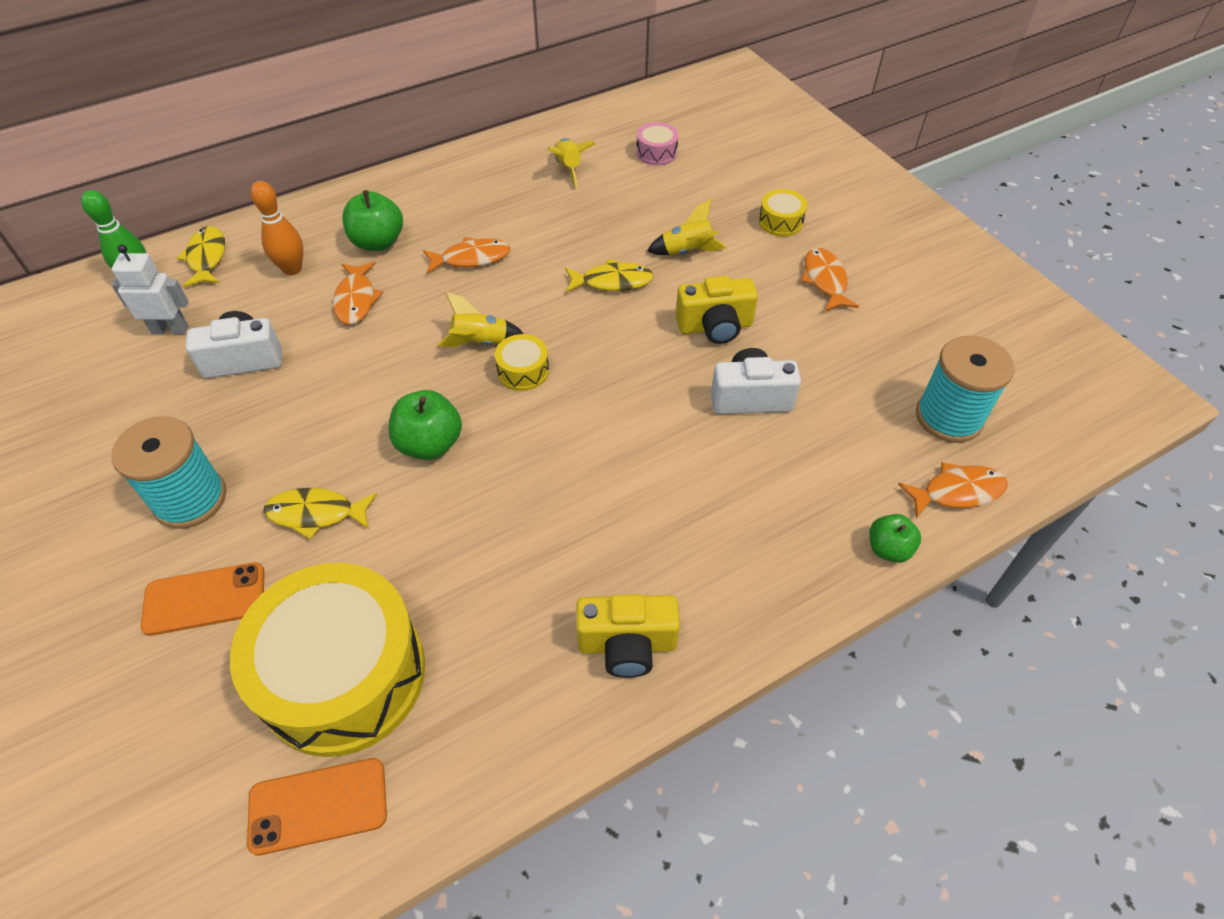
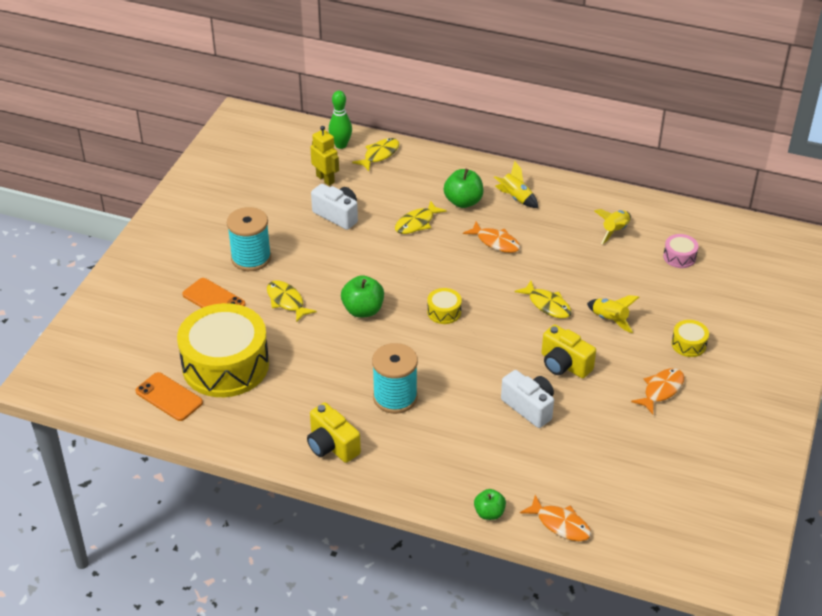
camera: 50 degrees right, 10 degrees down
white robot [112,244,189,334] -> yellow robot [310,126,339,186]
orange bowling pin [250,181,303,276] -> none
orange fish [333,262,383,325] -> yellow fish [395,200,447,234]
yellow rocket [437,292,524,347] -> yellow rocket moved to [494,161,538,208]
turquoise spool [916,335,1015,443] -> turquoise spool moved to [372,343,418,414]

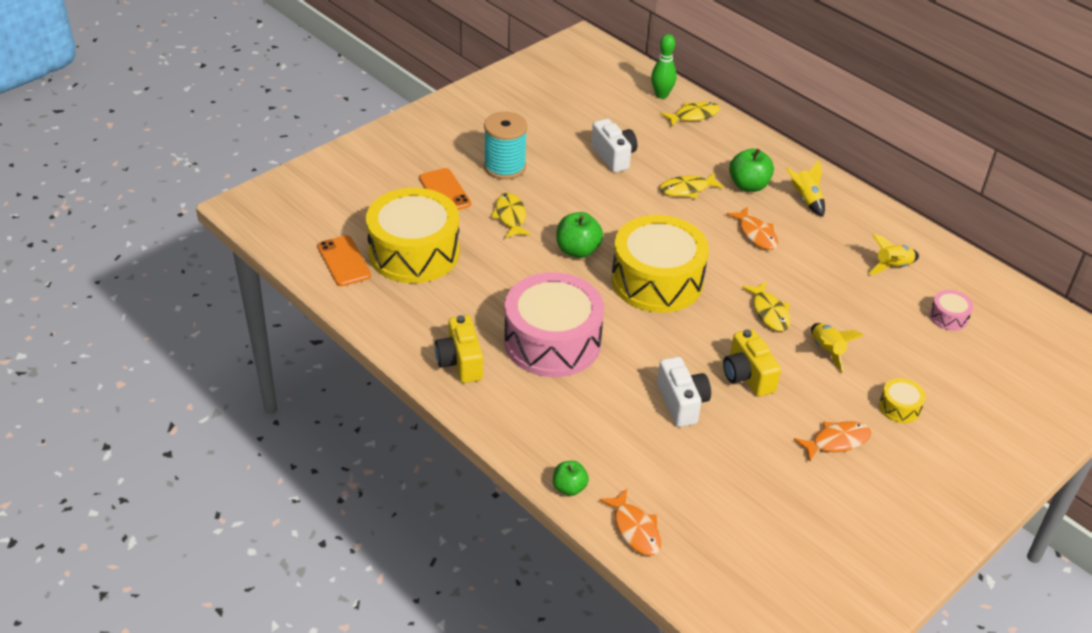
camera: 25 degrees right, 0 degrees up
yellow robot [310,126,339,186] -> none
turquoise spool [372,343,418,414] -> pink drum [504,272,604,377]
yellow drum [427,288,462,324] -> yellow drum [611,215,709,313], size x2.45

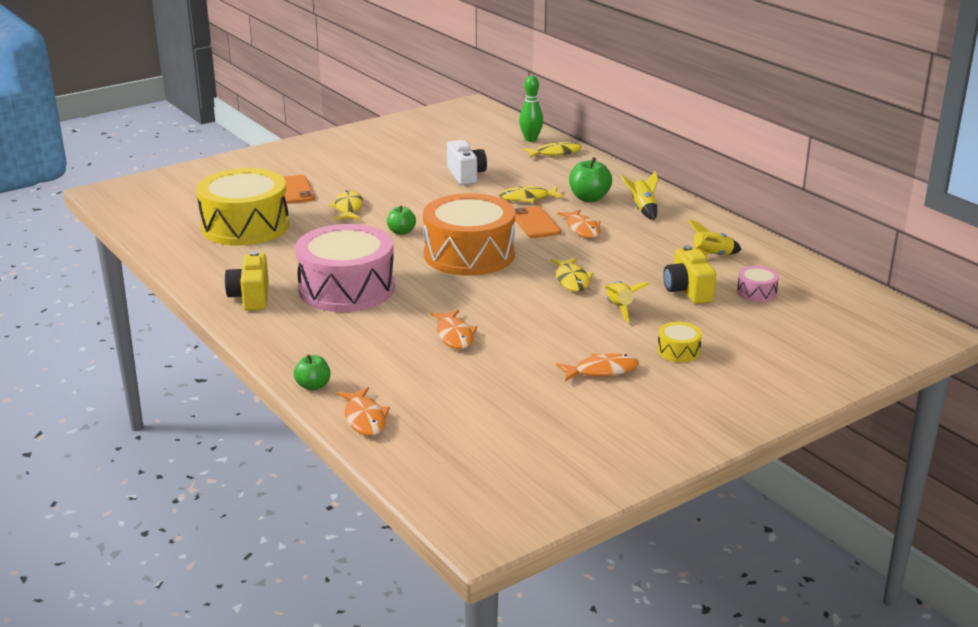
camera: 10 degrees right, 15 degrees down
orange phone [317,235,371,286] -> orange phone moved to [515,206,561,238]
turquoise spool [484,112,527,180] -> none
green apple [557,212,603,258] -> green apple [387,206,416,235], size x0.64
yellow drum [611,215,709,313] -> orange drum [423,193,515,276]
white camera [657,357,711,427] -> orange fish [430,309,477,349]
yellow camera [723,329,781,397] -> yellow camera moved to [663,245,716,304]

